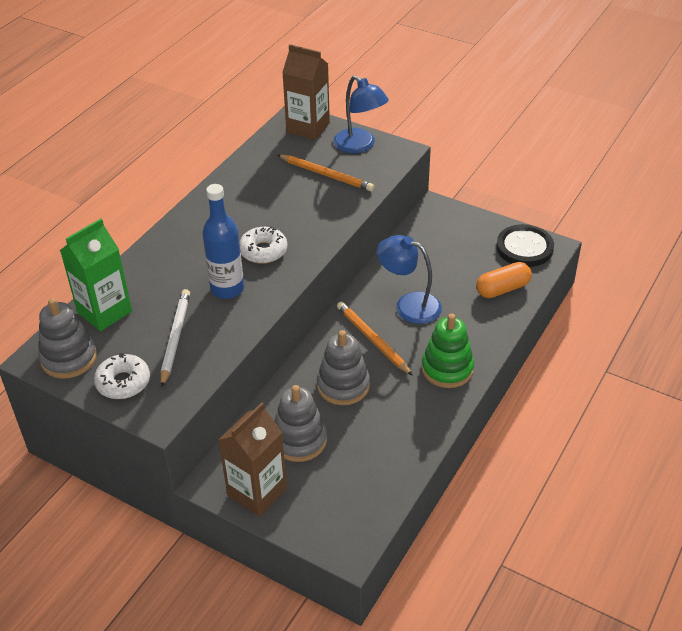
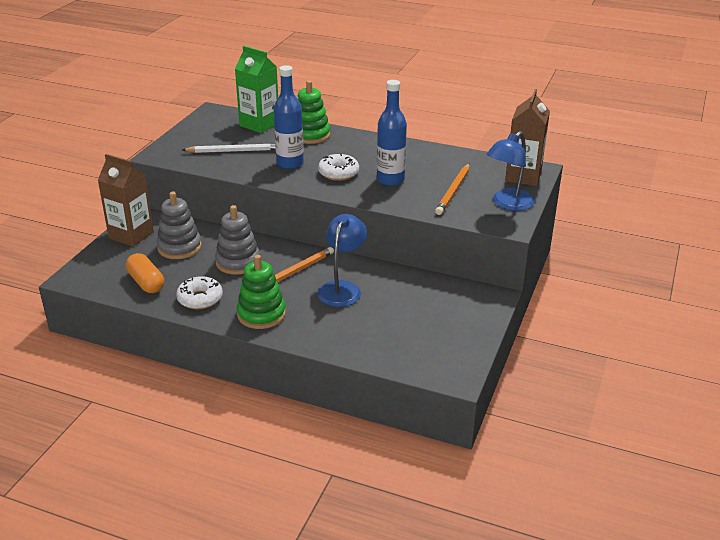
camera: 80 degrees right, 10 degrees down
grey stacking toy [38,298,97,379] -> none
white donut [94,353,150,399] -> white donut moved to [176,276,223,309]
orange capsule [476,262,532,298] -> orange capsule moved to [126,253,164,293]
black button [496,224,554,267] -> none
none -> green stacking toy [298,81,330,144]
none -> blue bottle [377,80,407,186]

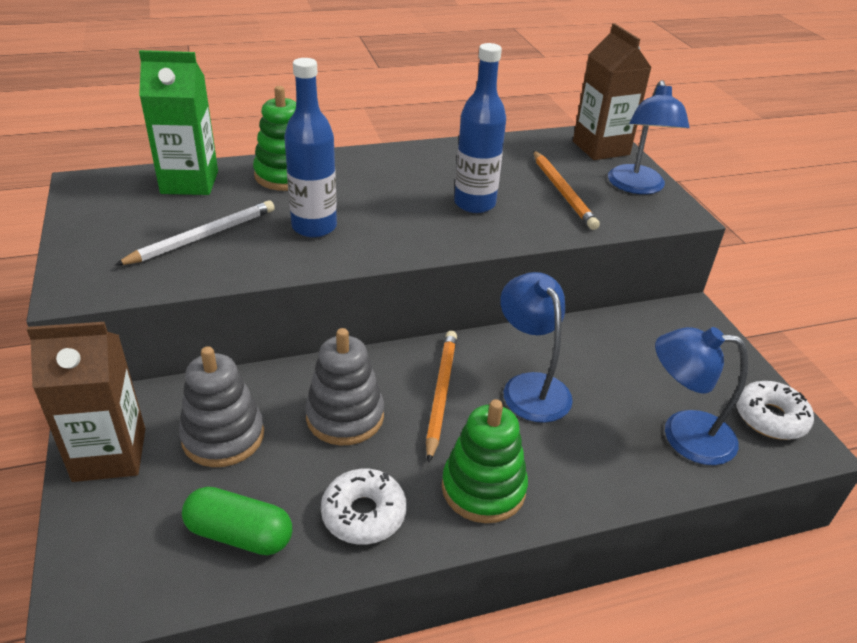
camera: 40 degrees left, 5 degrees up
orange capsule [126,253,164,293] -> green capsule [182,487,292,555]
white donut [318,154,359,181] -> white donut moved to [736,381,814,440]
none -> blue lamp [655,327,748,465]

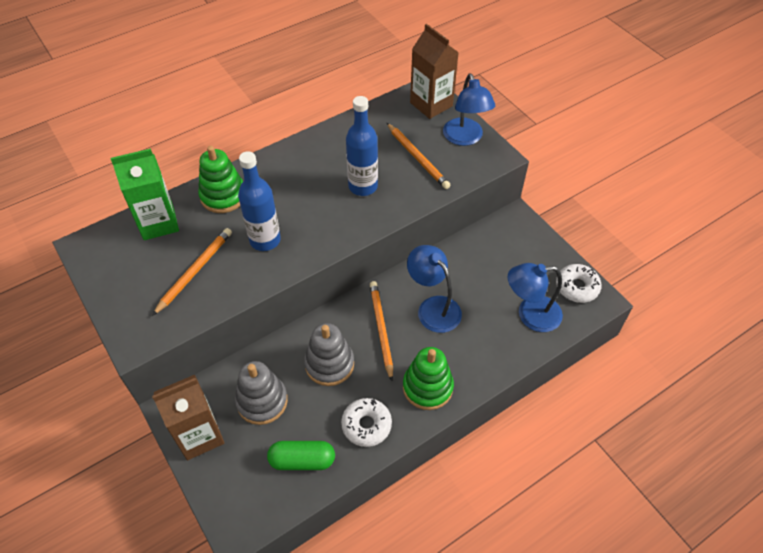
camera: 15 degrees left, 15 degrees up
white pencil [115,200,275,265] -> orange pencil [152,228,232,316]

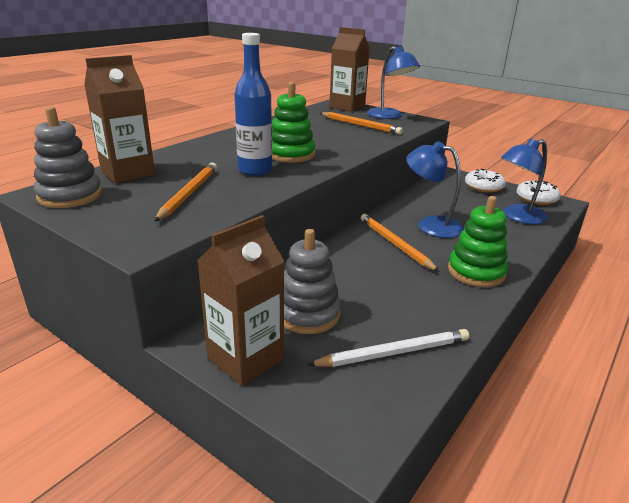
camera: 20 degrees left, 25 degrees down
green carton [110,148,179,240] -> brown carton [84,55,155,183]
green stacking toy [198,146,243,213] -> green stacking toy moved to [272,82,316,163]
green capsule [267,441,335,470] -> white pencil [308,329,469,367]
grey stacking toy [304,323,354,386] -> grey stacking toy moved to [34,107,102,208]
white donut [341,398,392,447] -> white donut moved to [465,169,506,193]
blue bottle [346,96,378,196] -> none

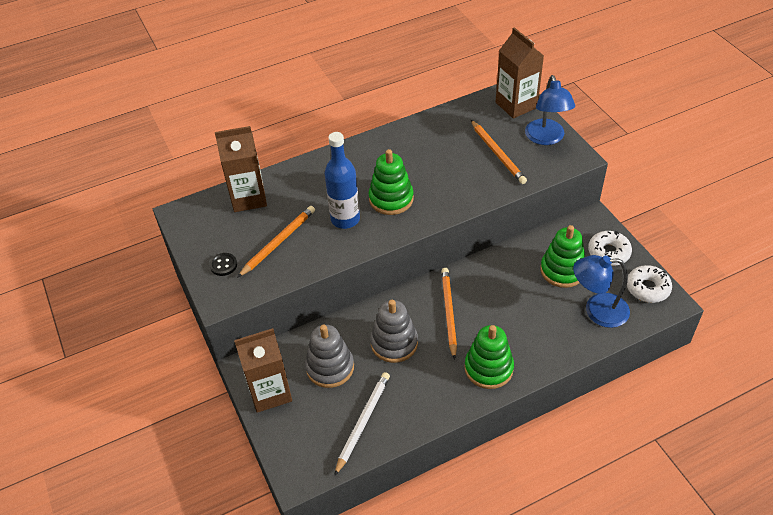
camera: 30 degrees right, 20 degrees up
grey stacking toy [34,107,102,208] -> grey stacking toy moved to [370,300,418,363]
white pencil [308,329,469,367] -> white pencil turned 75 degrees counterclockwise [334,372,390,476]
blue lamp [406,141,464,238] -> none
none -> black button [209,253,237,276]
none -> green stacking toy [540,225,585,288]

